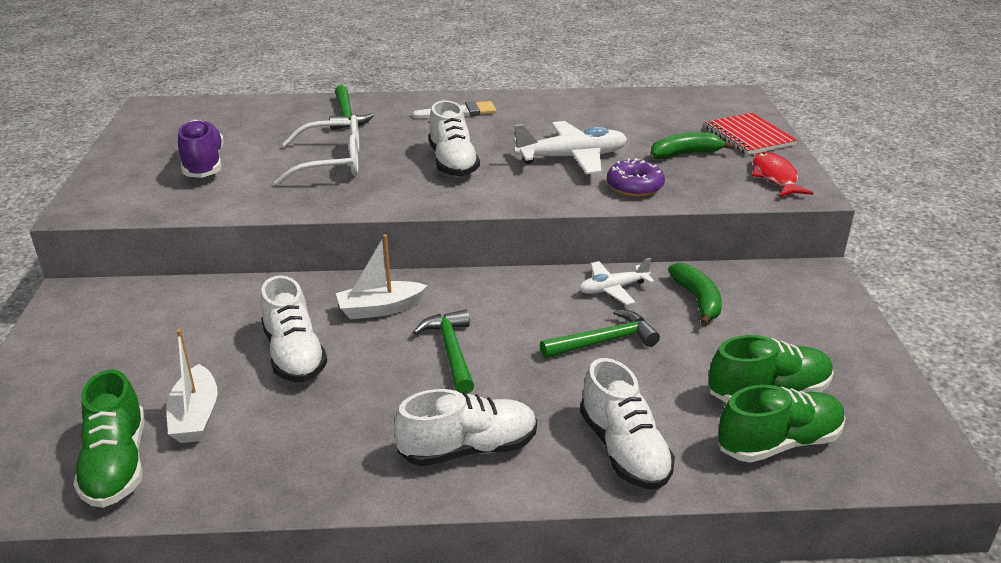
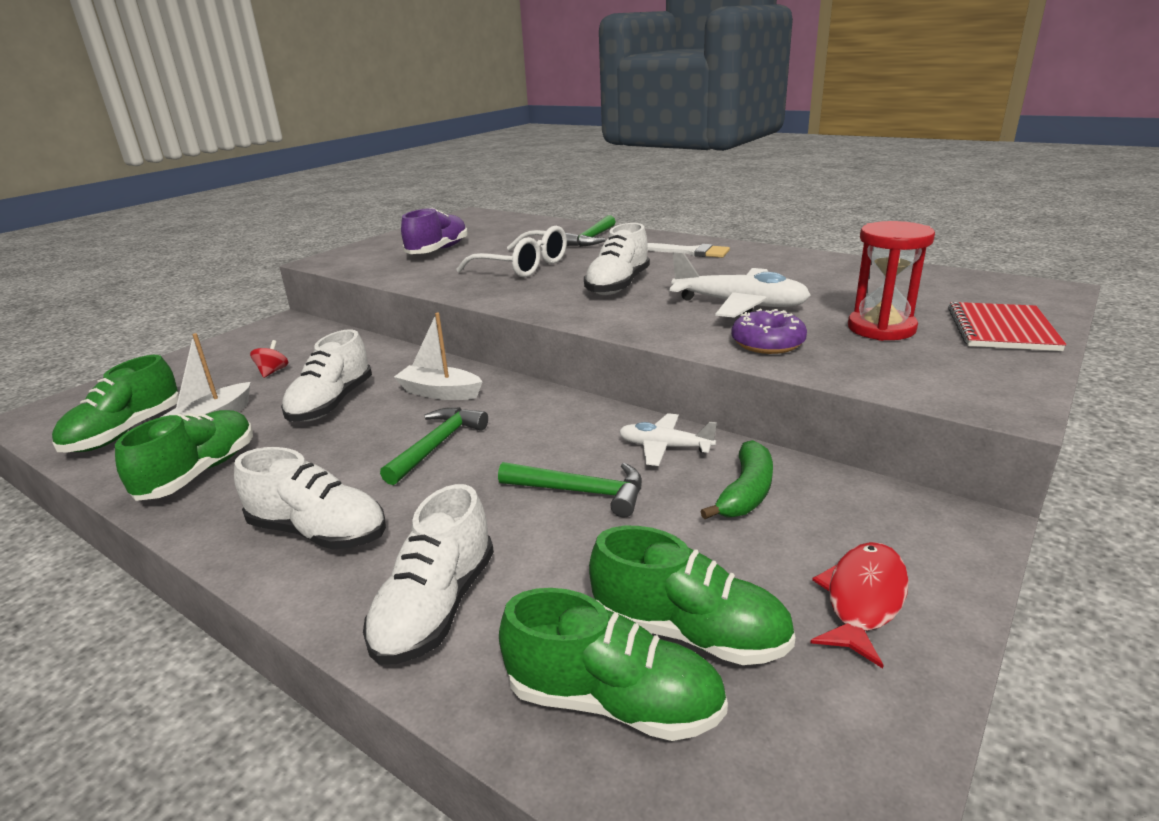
camera: 40 degrees right, 5 degrees down
green banana [651,132,735,159] -> red hourglass [848,221,935,341]
red fish [752,152,813,197] -> red fish moved to [811,542,909,668]
none -> green shoe [115,410,253,501]
none -> red spinning top [250,340,288,378]

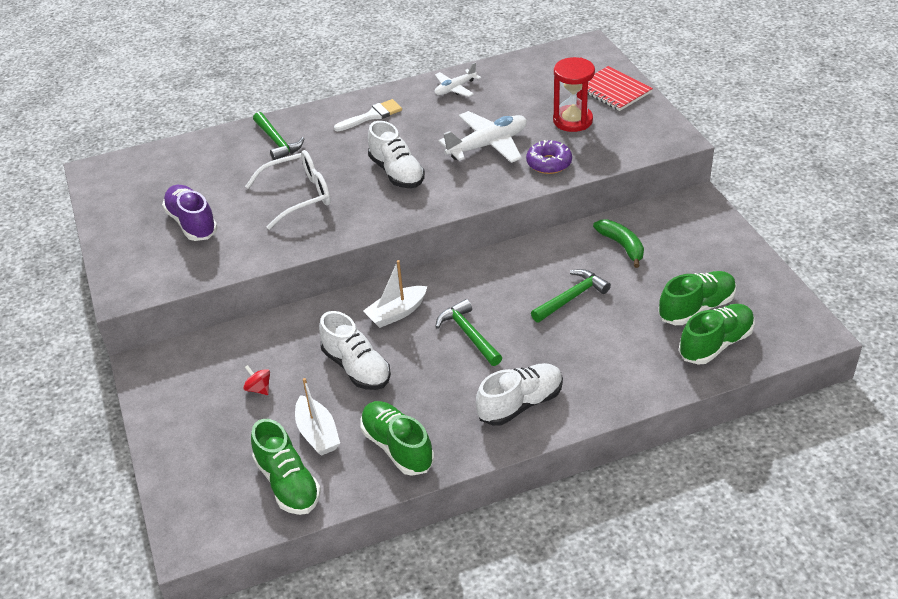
camera: 55 degrees left, 15 degrees up
white shoe [363,484,494,665] -> none
white plane [619,413,717,466] -> white plane moved to [435,62,481,97]
red fish [811,542,909,668] -> none

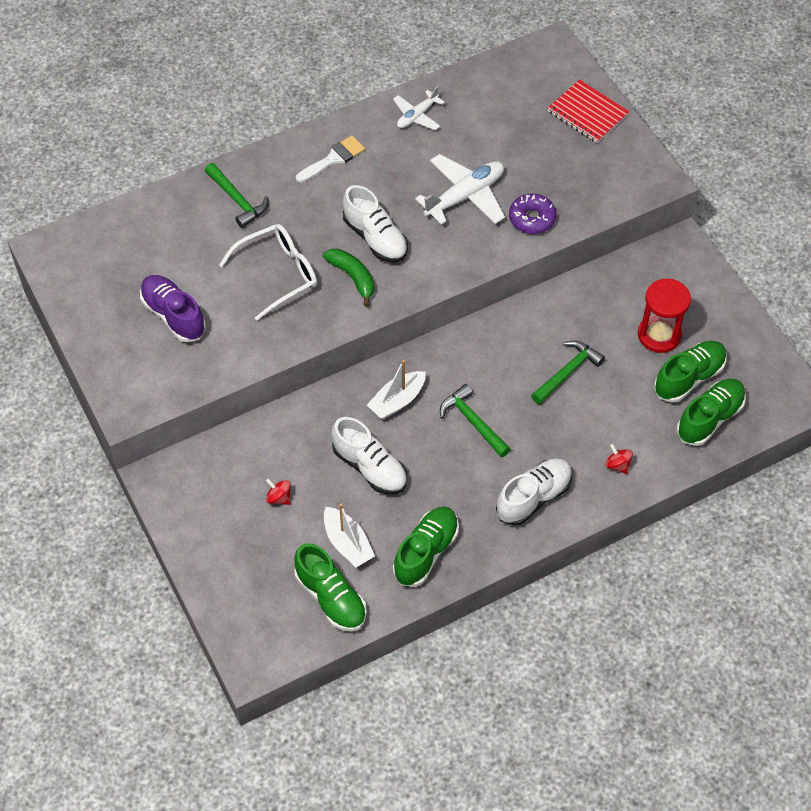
camera: 10 degrees left, 15 degrees up
green shoe [360,401,434,476] -> green shoe turned 75 degrees clockwise [393,507,459,587]
red hourglass [553,57,595,132] -> red hourglass moved to [638,279,691,353]
green banana [593,219,644,268] -> green banana moved to [323,249,374,307]
none -> red spinning top [605,444,633,474]

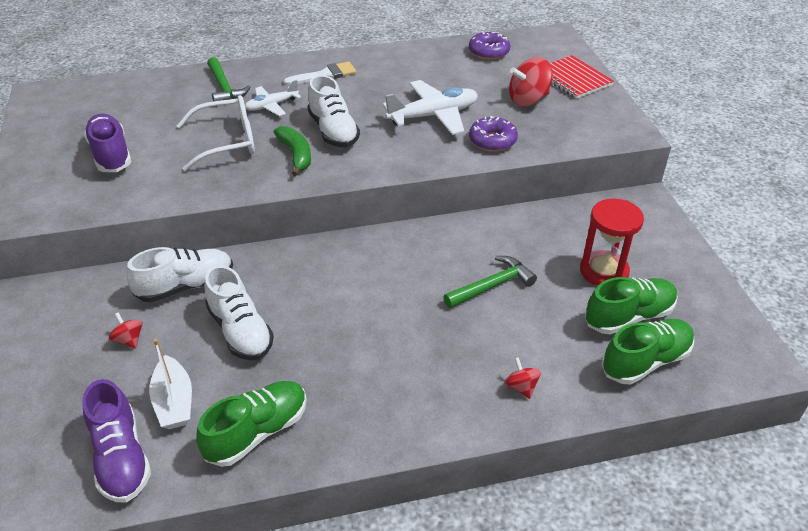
camera: 15 degrees right, 15 degrees down
green shoe [294,543,367,631] -> purple shoe [82,379,151,502]
white boat [367,360,426,420] -> none
white plane [393,86,445,130] -> white plane moved to [245,80,301,116]
green hammer [440,384,511,458] -> none
white shoe [496,458,572,526] -> white shoe moved to [126,247,233,302]
none -> purple donut [469,31,510,60]
none -> red spinning top [509,57,553,106]

